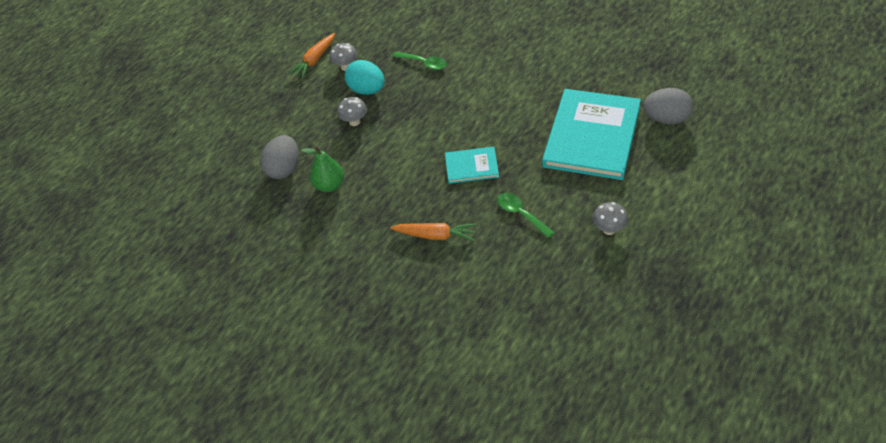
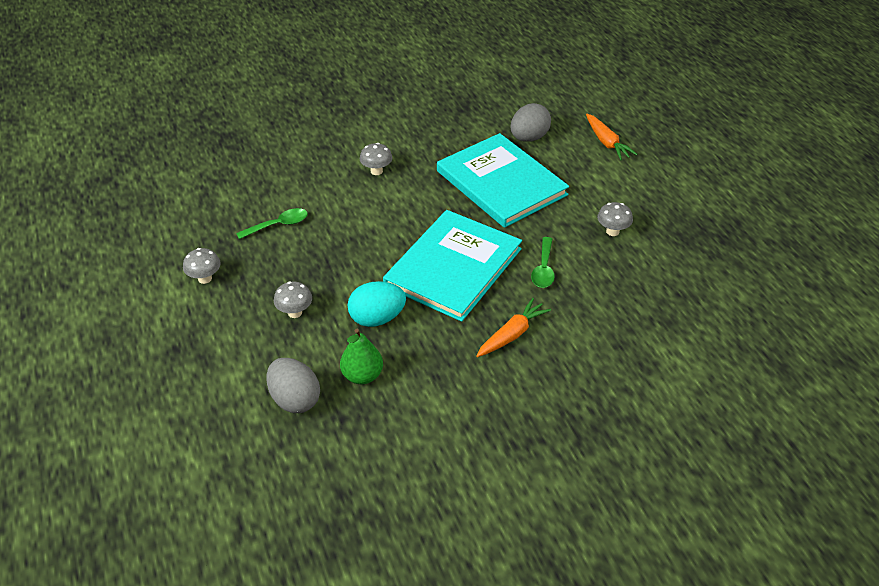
camera: 60 degrees left, 5 degrees down
orange carrot [288,33,335,78] -> orange carrot moved to [586,114,637,160]
turquoise egg [345,60,385,95] -> turquoise egg moved to [348,281,406,327]
turquoise book [445,147,499,184] -> turquoise book [383,210,522,322], size x2.08
green spoon [497,193,555,238] -> green spoon turned 75 degrees counterclockwise [531,237,555,288]
none -> grey mushroom [360,143,393,175]

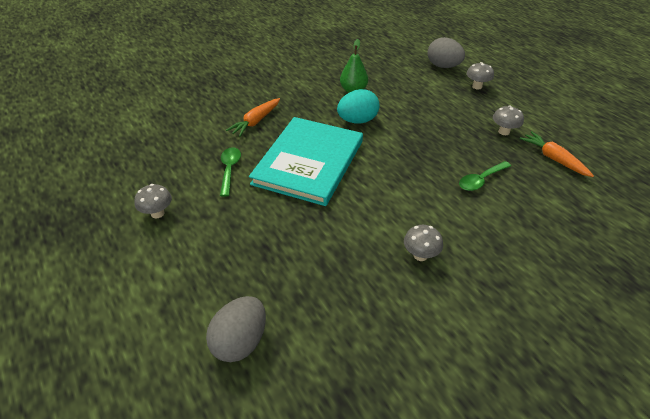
camera: 170 degrees right, 0 degrees up
grey egg [266,358,320,413] -> grey egg moved to [428,37,465,68]
grey mushroom [274,281,312,318] -> grey mushroom moved to [467,62,494,90]
turquoise book [437,133,569,228] -> none
orange carrot [586,114,637,160] -> orange carrot moved to [520,131,594,177]

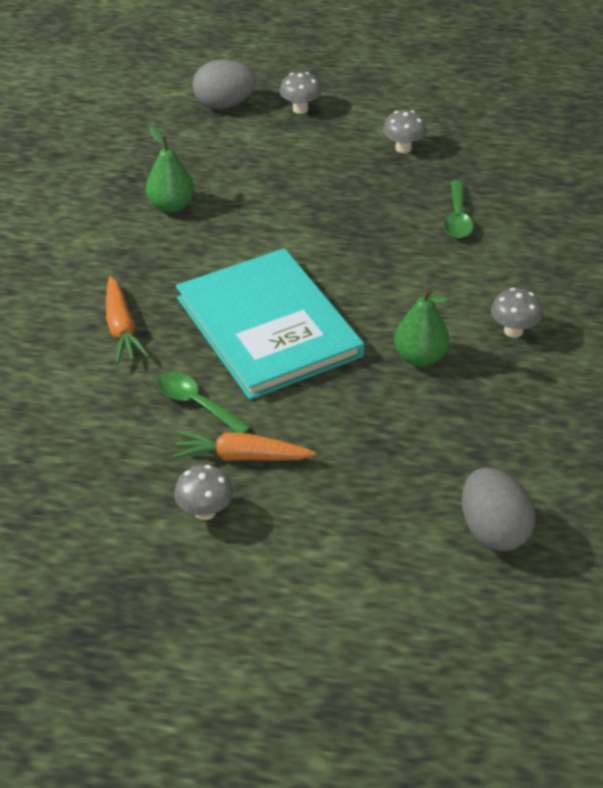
camera: 50 degrees left, 0 degrees up
turquoise egg [337,89,380,124] -> none
orange carrot [520,131,594,177] -> orange carrot moved to [173,431,316,461]
none -> green pear [394,288,449,366]

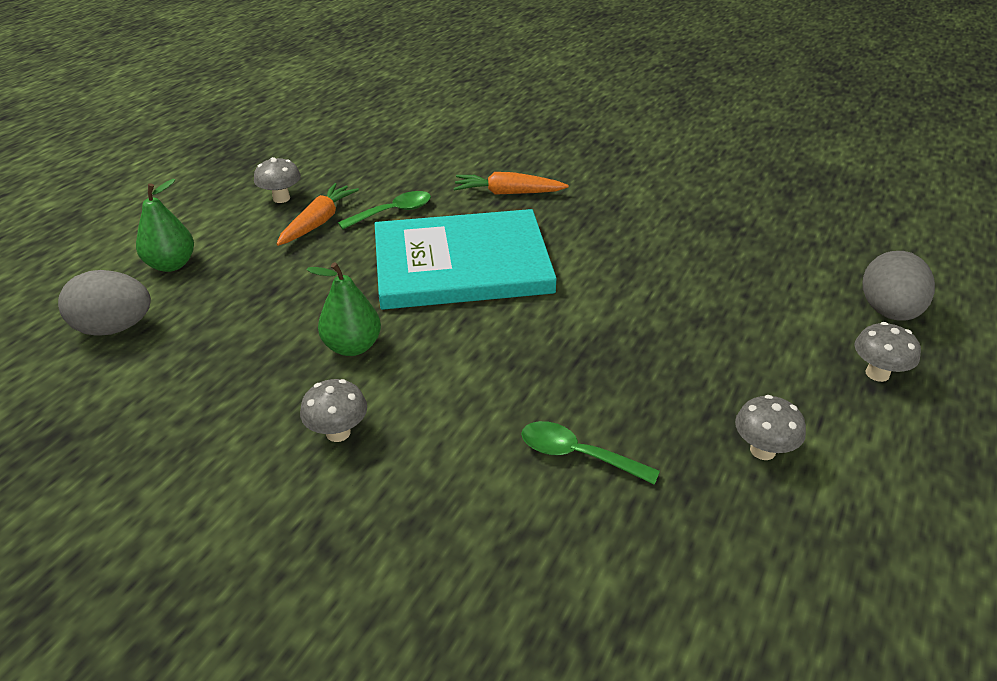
camera: 110 degrees right, 5 degrees down
green pear [146,126,194,213] -> green pear moved to [136,179,194,272]

